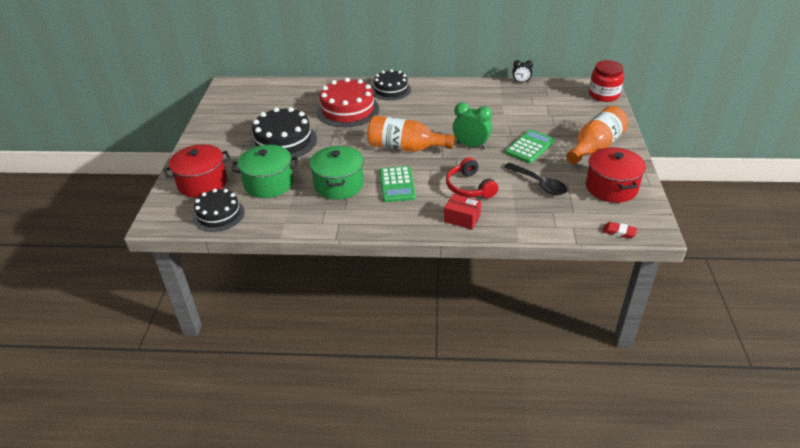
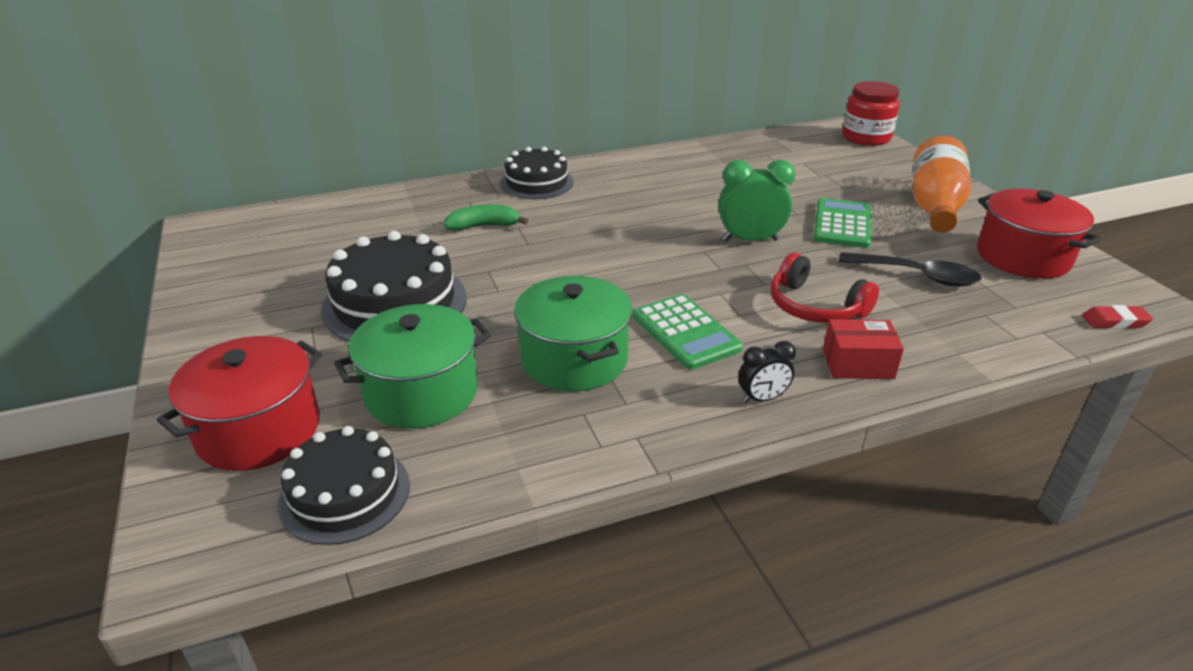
camera: 25 degrees left, 5 degrees down
red cake [316,78,379,127] -> green banana [444,205,529,231]
orange bottle [367,116,455,152] -> none
black clock [513,60,533,83] -> black clock moved to [738,341,796,403]

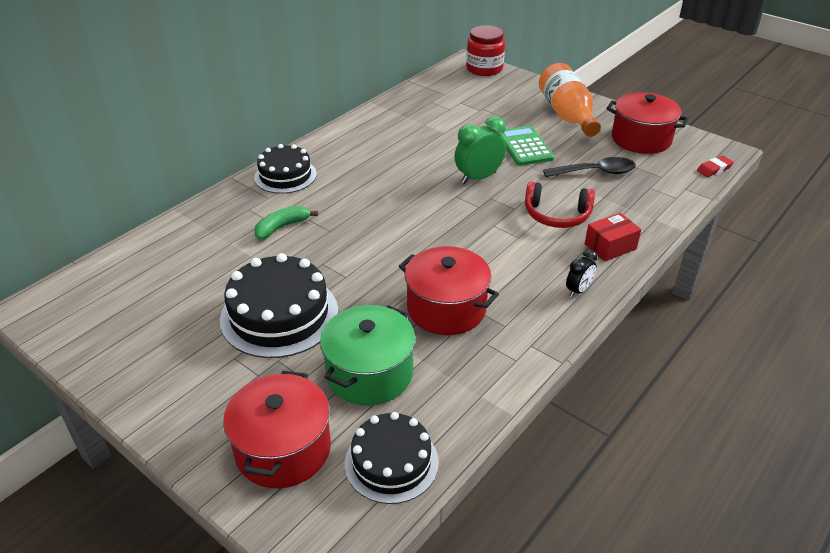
camera: 30 degrees left, 5 degrees up
green pot [514,276,632,391] -> red pot [399,246,499,335]
green calculator [633,294,743,370] -> none

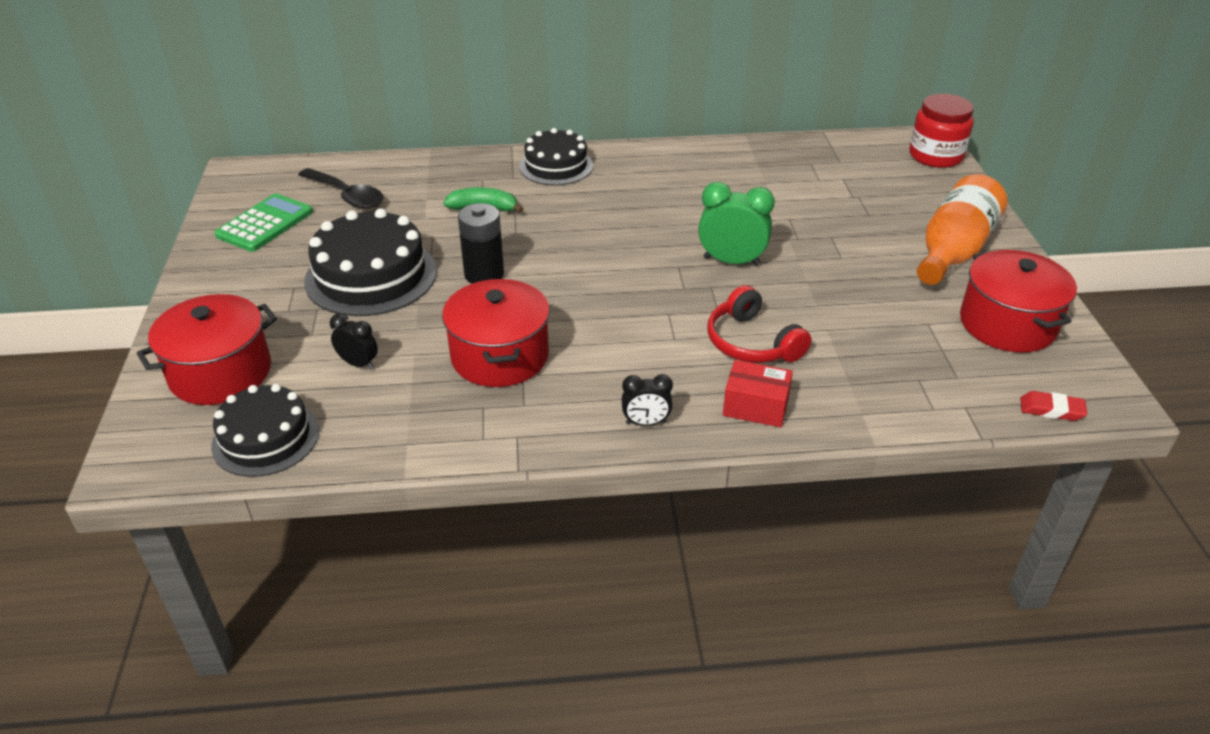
camera: 45 degrees right, 0 degrees up
green pot [320,305,415,405] -> black clock [330,313,378,370]
green calculator [497,126,554,166] -> green calculator moved to [214,194,313,252]
black spoon [543,157,636,177] -> black spoon moved to [298,168,383,209]
none -> black battery [458,203,504,284]

